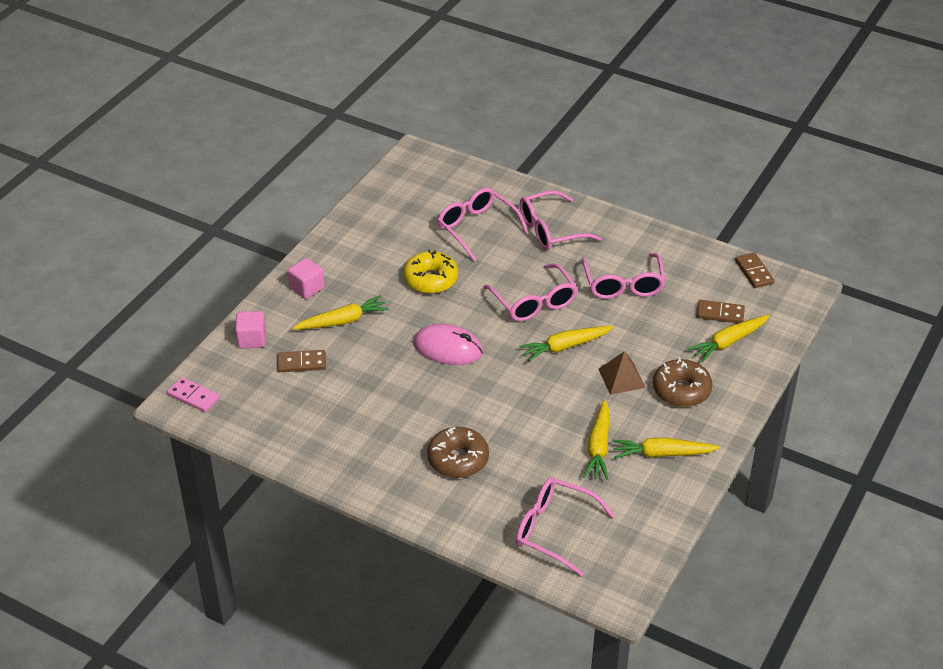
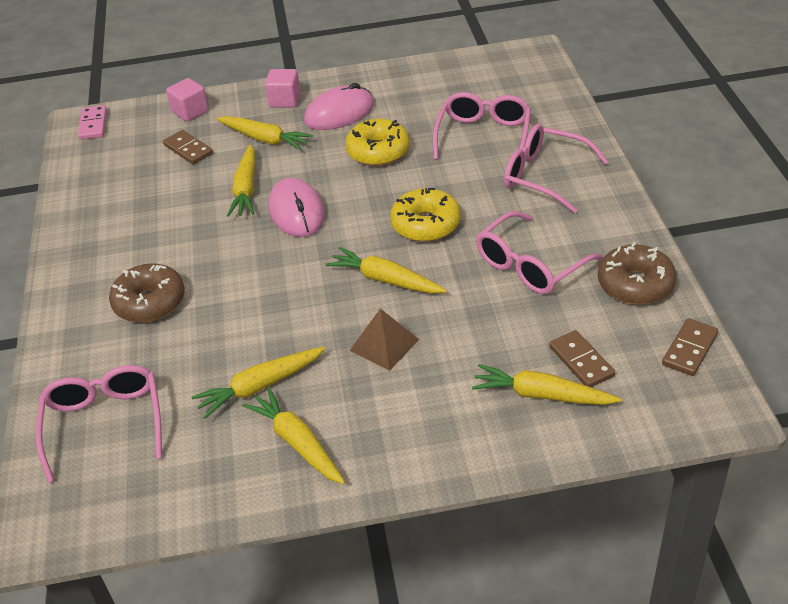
camera: 55 degrees right, 0 degrees up
pink glasses [484,263,578,322] -> yellow donut [390,188,461,242]
brown donut [653,357,713,407] -> brown donut moved to [598,242,677,305]
none -> yellow carrot [227,144,255,217]
none -> pink mouse [304,83,374,130]

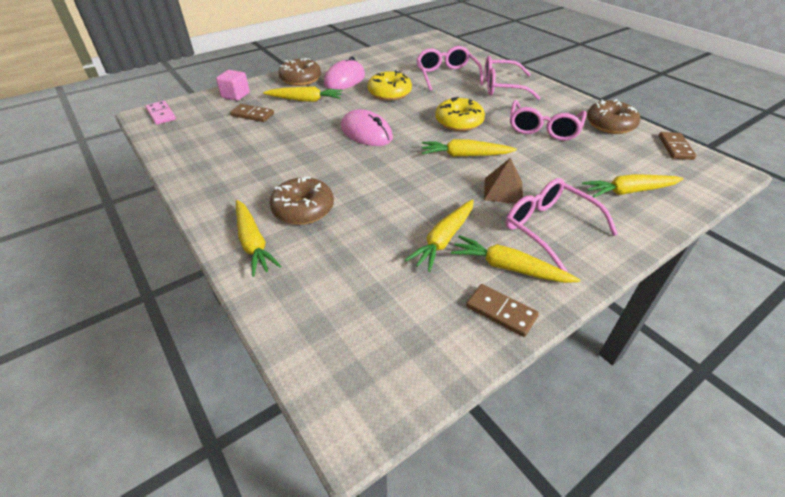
camera: 30 degrees left, 0 degrees up
pink glasses [36,365,162,483] -> pink glasses moved to [506,178,618,272]
yellow carrot [227,144,255,217] -> yellow carrot moved to [236,200,281,277]
pink cube [265,69,301,108] -> brown donut [278,58,321,86]
brown domino [549,330,615,387] -> brown domino moved to [466,284,539,337]

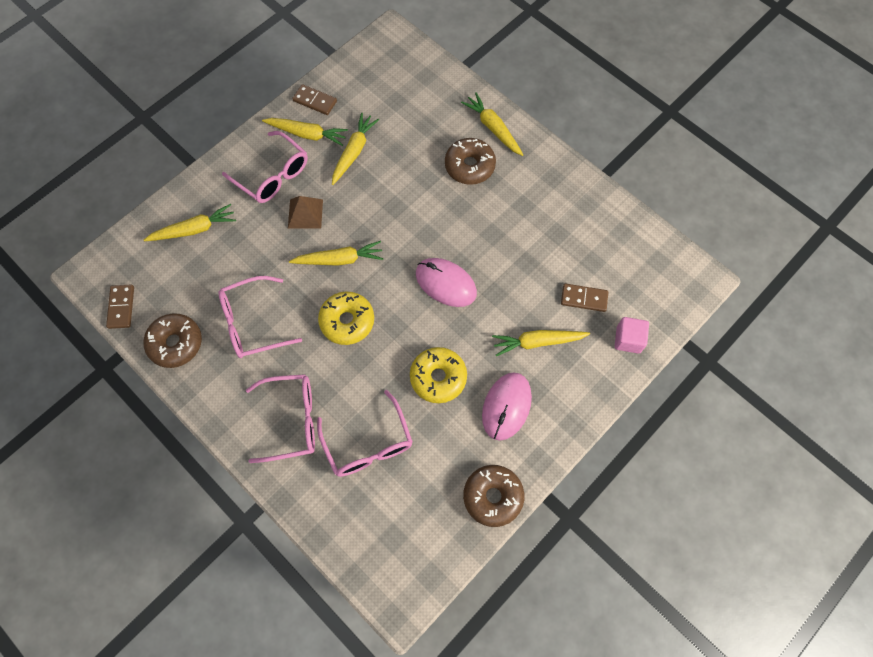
camera: 170 degrees right, 25 degrees up
pink domino [146,101,176,125] -> none
brown donut [278,58,321,86] -> brown donut moved to [463,465,524,527]
pink glasses [510,100,586,141] -> pink glasses turned 120 degrees counterclockwise [218,276,302,358]

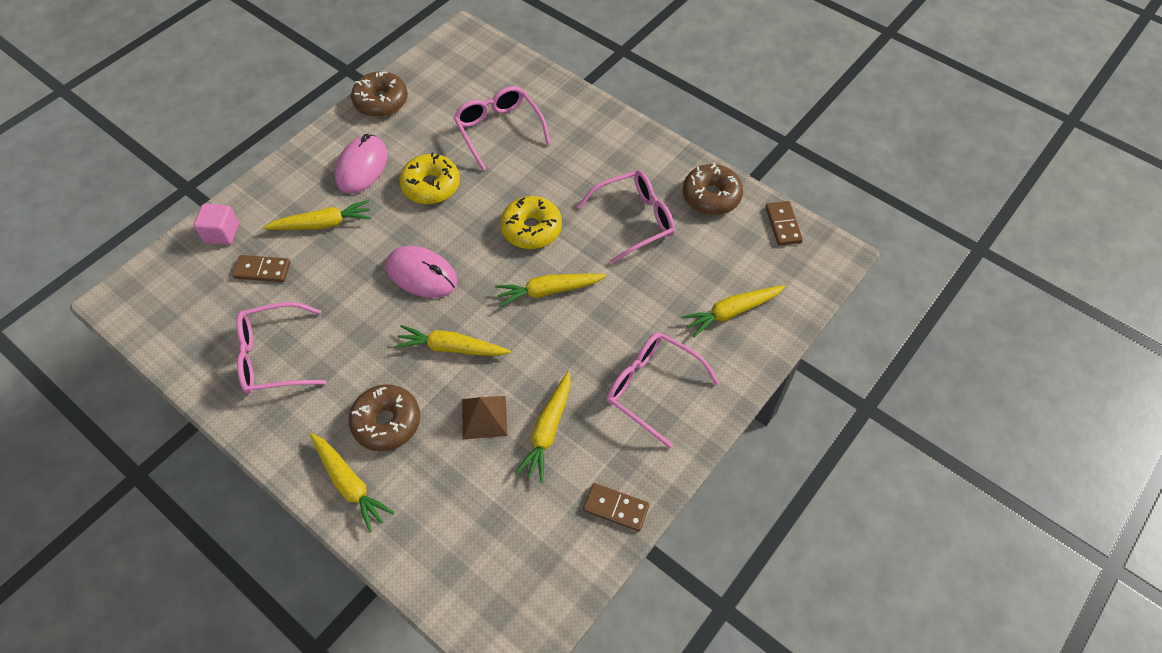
camera: 175 degrees right, 10 degrees down
pink glasses [246,374,315,463] -> pink glasses moved to [236,302,327,394]
yellow carrot [262,118,348,146] -> yellow carrot moved to [394,325,511,356]
brown pyramid [288,196,323,229] -> brown pyramid moved to [462,396,508,439]

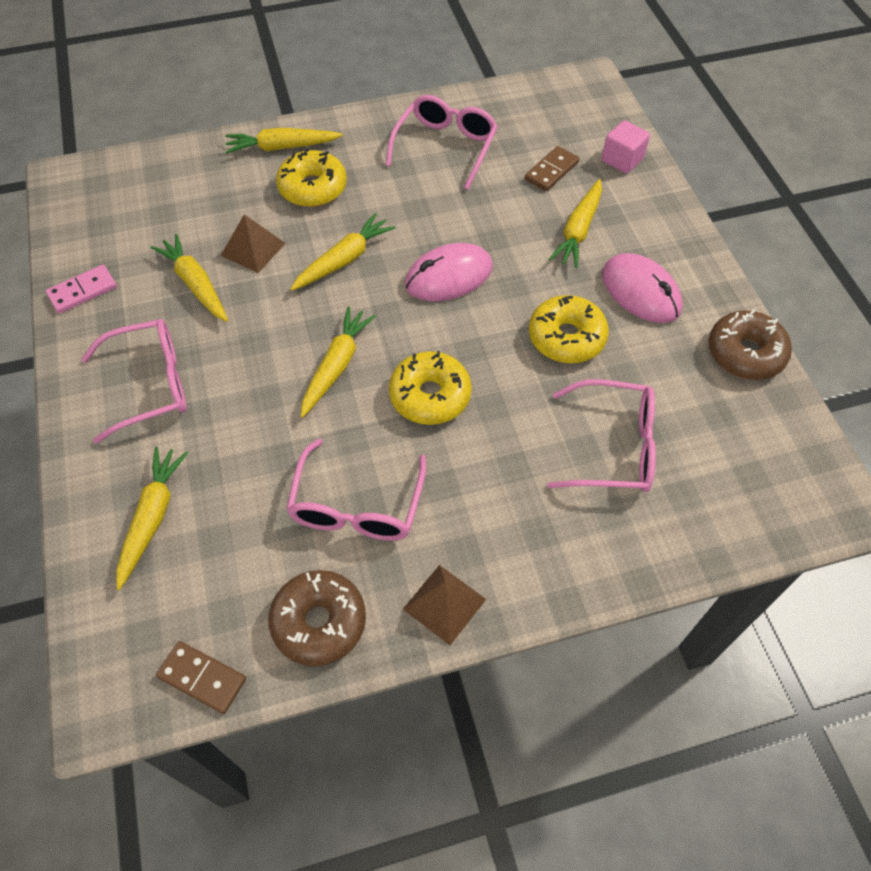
camera: 125 degrees right, 0 degrees up
brown donut [349,384,420,451] -> yellow donut [276,148,347,207]
brown domino [583,483,650,531] -> pink domino [46,265,117,313]
none -> brown pyramid [403,565,486,645]

